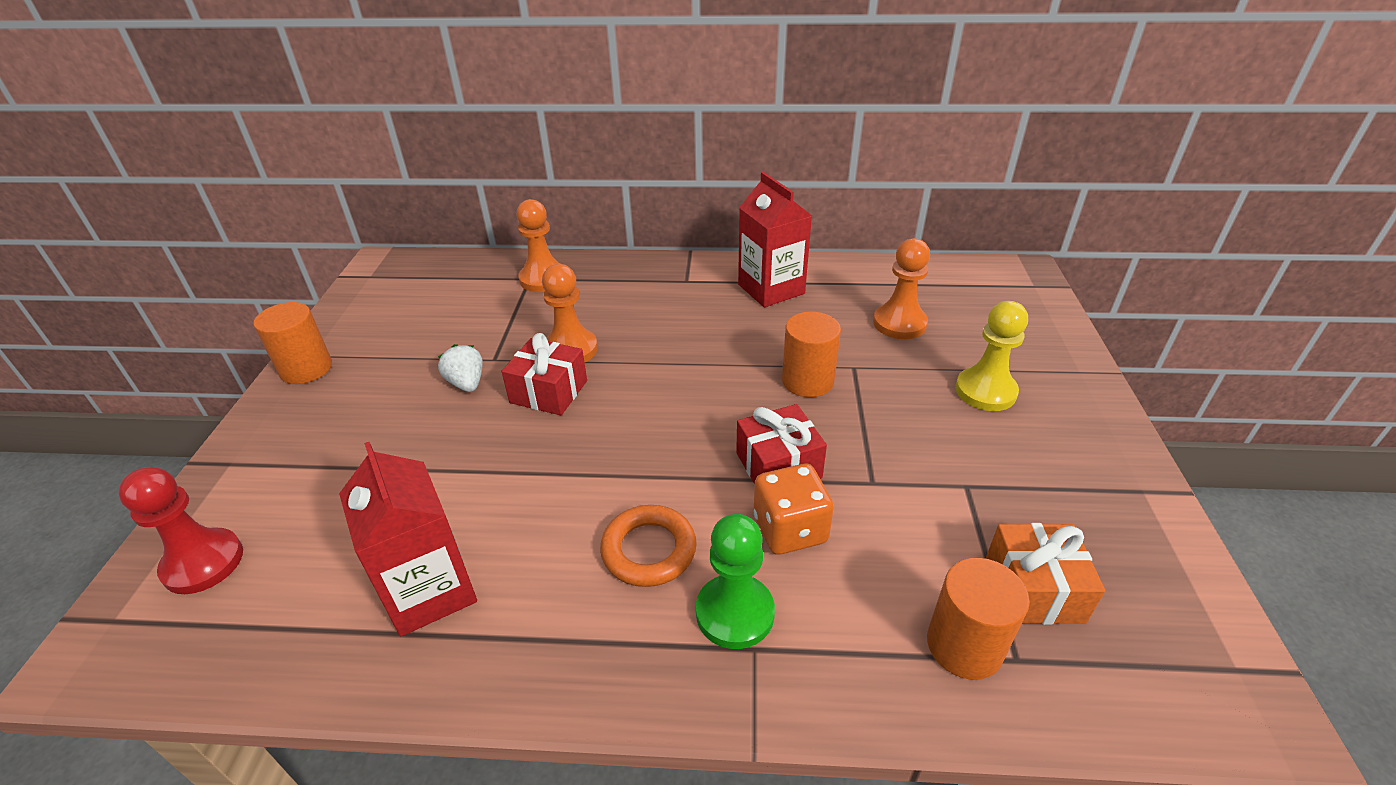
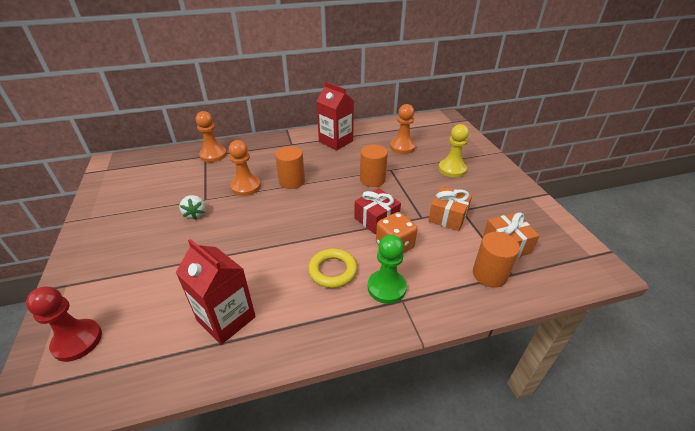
camera: 20 degrees left, 0 degrees up
orange cylinder [254,302,332,384] -> orange cylinder moved to [275,146,305,189]
white strawberry [438,344,483,392] -> white strawberry turned 150 degrees counterclockwise [179,195,206,220]
red gift [501,333,587,415] -> none
orange ring [600,505,697,587] -> yellow ring [308,249,357,288]
none -> orange gift [428,186,472,231]

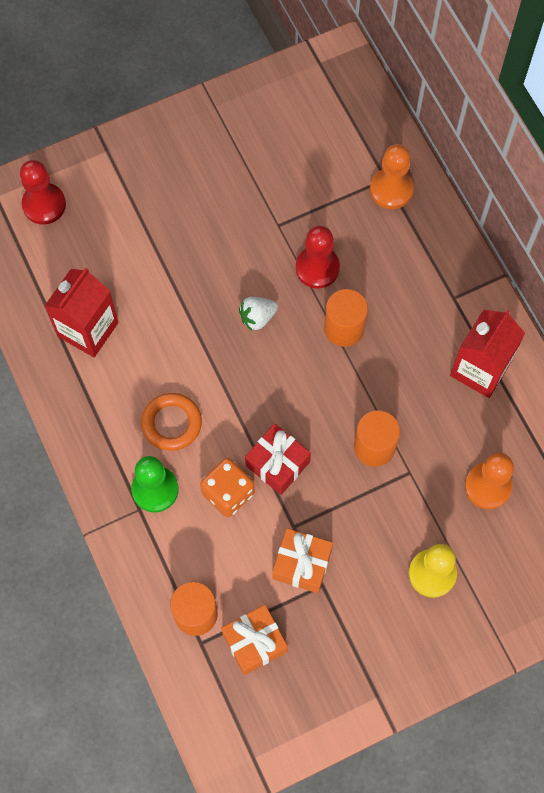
camera: 80 degrees right, 30 degrees up
white strawberry [179,195,206,220] -> white strawberry moved to [239,297,278,331]
orange pawn [229,140,261,196] -> red pawn [296,226,340,289]
yellow ring [308,249,357,288] -> orange ring [141,393,202,451]

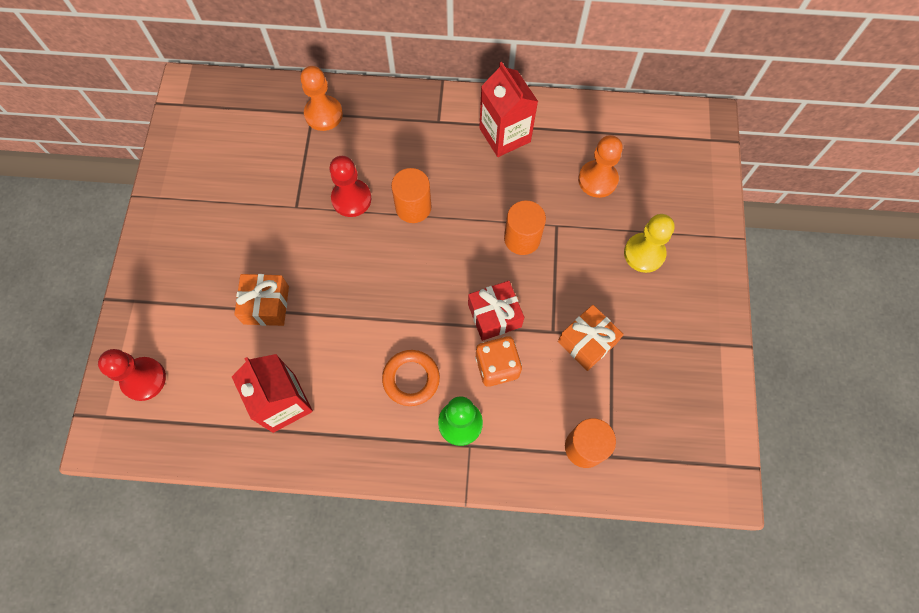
camera: 60 degrees left, 0 degrees up
orange gift [221,605,288,675] -> orange gift moved to [234,274,289,326]
white strawberry [239,297,278,331] -> none

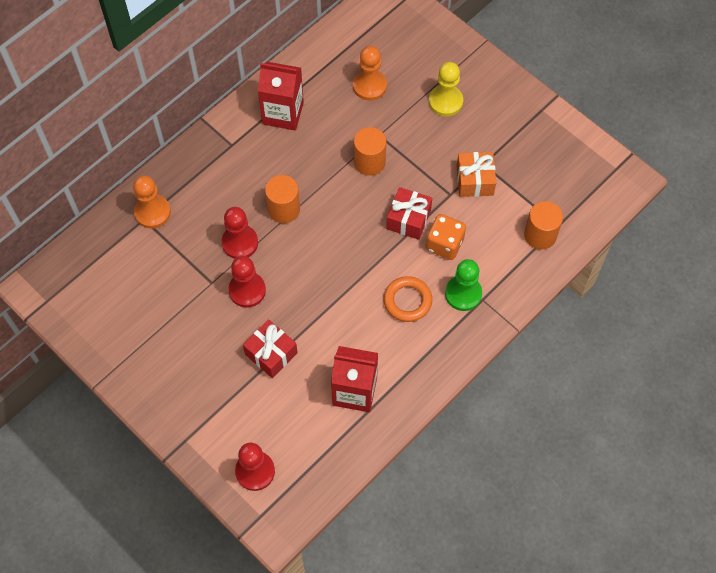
camera: 50 degrees left, 5 degrees down
orange gift [234,274,289,326] -> red gift [243,319,298,378]
none -> red pawn [228,256,266,308]

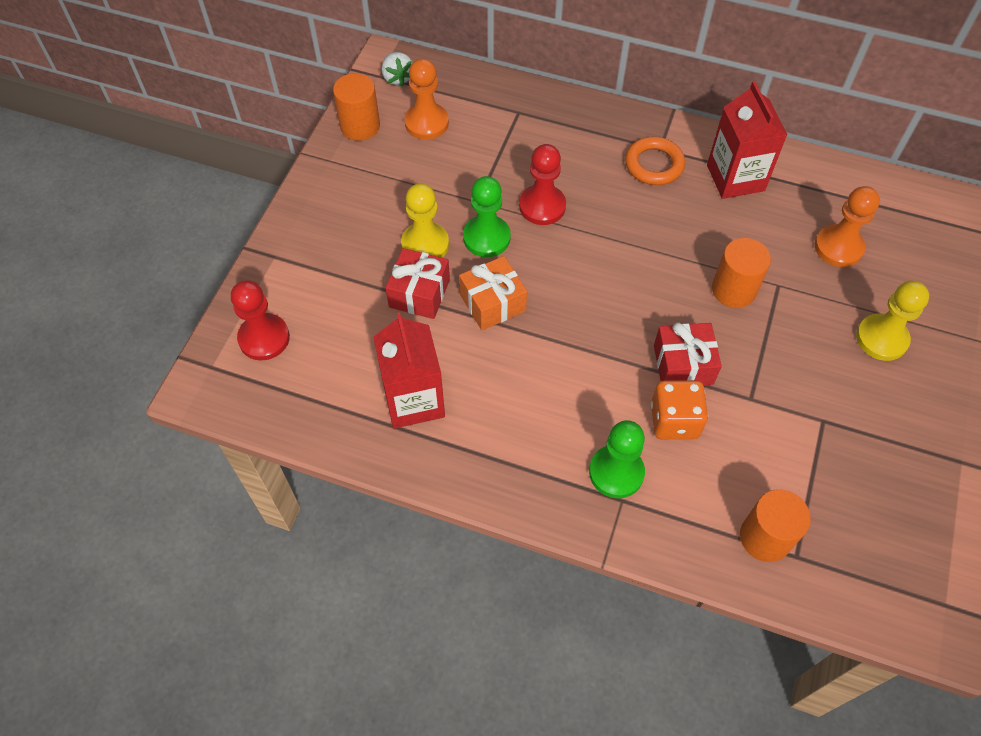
camera: 65 degrees right, 5 degrees down
orange pawn [133,175,171,229] -> orange pawn moved to [404,58,449,140]
red pawn [228,256,266,308] -> green pawn [463,176,511,257]
orange cylinder [265,175,300,223] -> orange cylinder moved to [333,73,380,141]
orange ring [383,276,432,322] -> orange ring moved to [625,137,685,185]
orange gift [457,152,496,197] -> orange gift moved to [459,256,527,330]
none -> white strawberry [382,52,413,86]
none -> yellow pawn [401,183,449,258]

